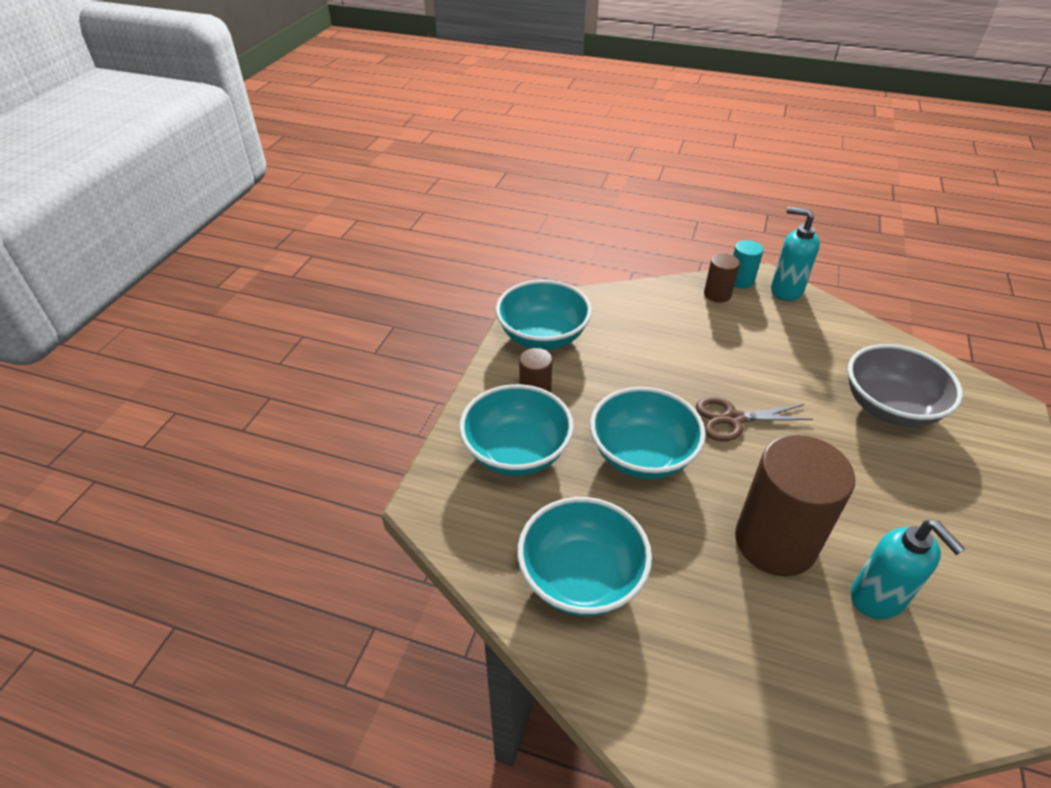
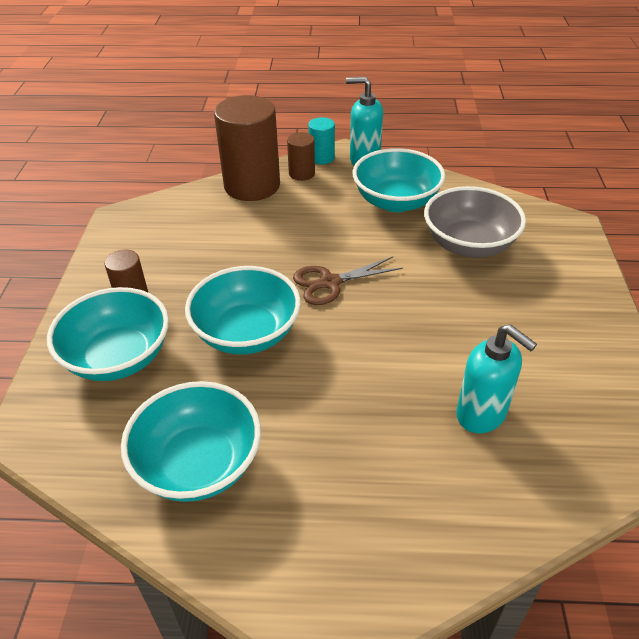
camera: 15 degrees left, 0 degrees up
turquoise bowl [495,280,592,350] -> turquoise bowl moved to [352,148,445,212]
brown cylinder [735,435,855,576] -> brown cylinder moved to [214,95,280,201]

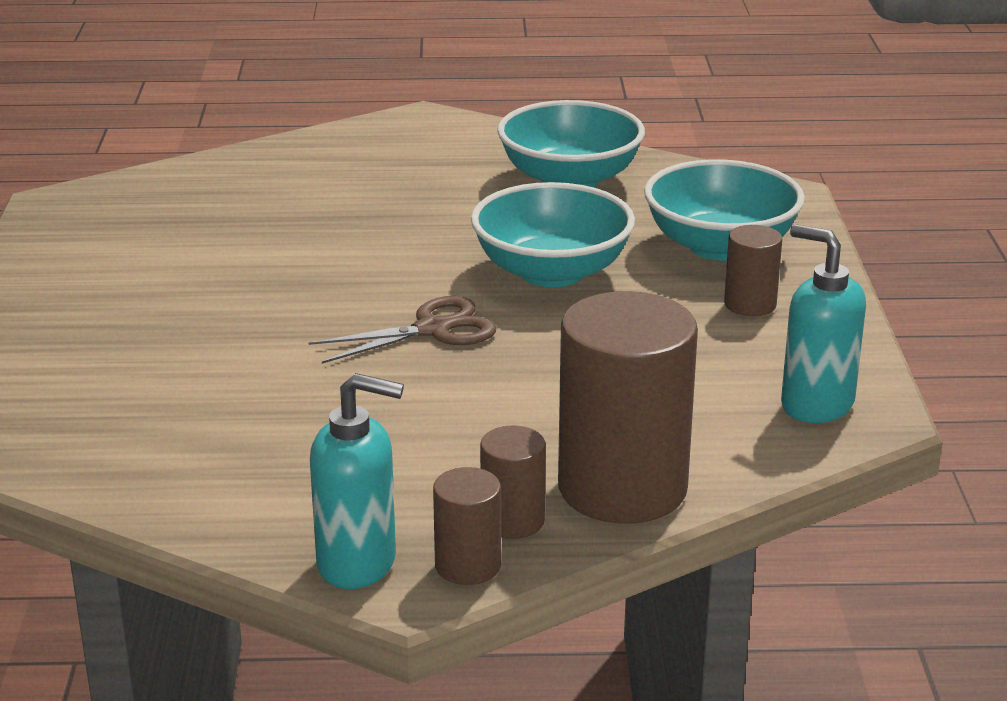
camera: 175 degrees right, 15 degrees down
turquoise cylinder [308,117,335,164] -> brown cylinder [433,467,501,585]
turquoise bowl [352,148,445,212] -> none
grey bowl [424,186,526,258] -> none
turquoise soap dispenser [456,324,537,433] -> turquoise soap dispenser moved to [781,224,866,423]

